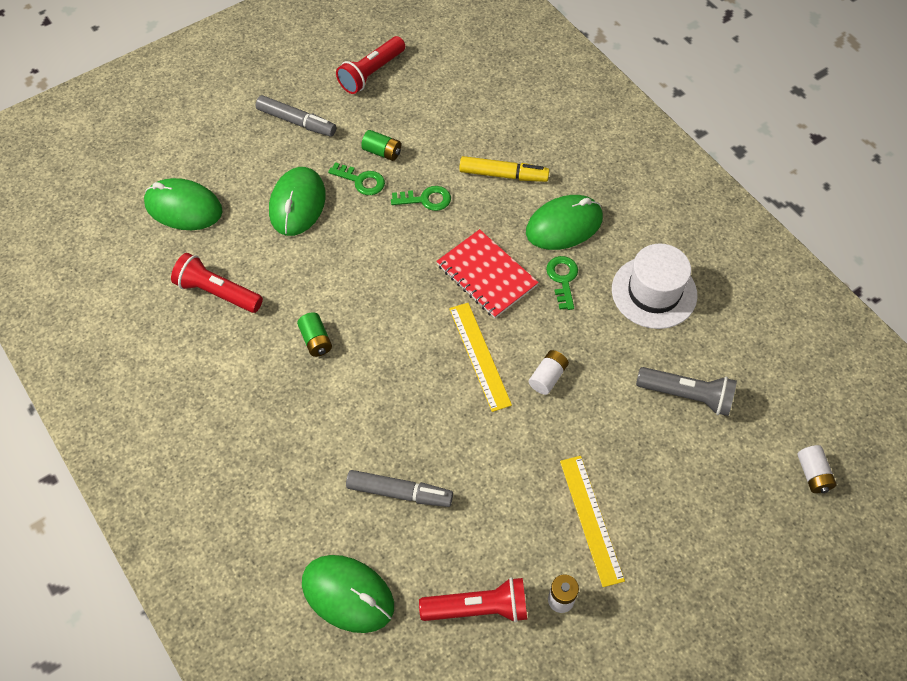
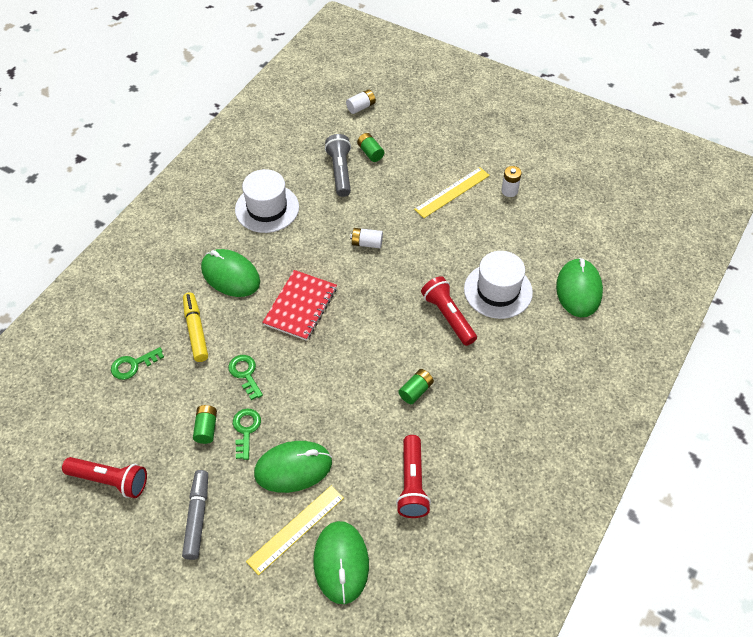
camera: 115 degrees left, 5 degrees down
grey marker [346,470,453,507] -> white hat [464,251,533,319]
red flashlight [419,577,527,623] -> red flashlight moved to [421,276,477,346]
yellow ruler [449,303,512,412] -> yellow ruler moved to [246,486,344,575]
green key [546,256,578,310] -> green key moved to [111,347,164,380]
none -> green battery [357,133,384,162]

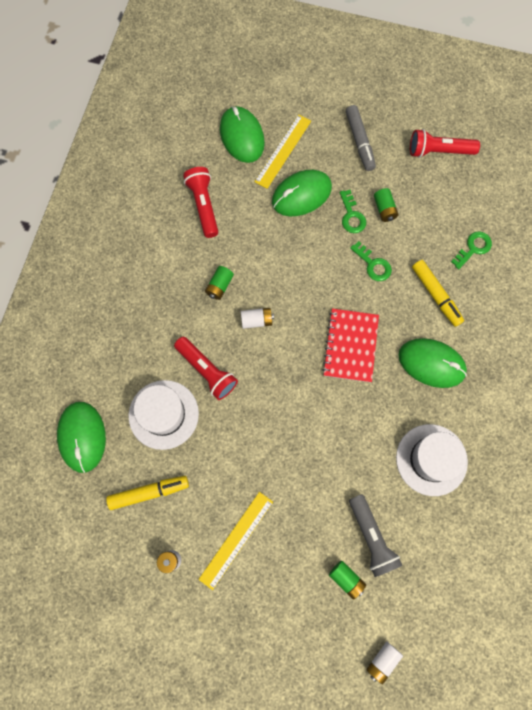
camera: 165 degrees right, 20 degrees up
white battery [350,228,383,248] -> white battery moved to [241,308,274,329]
none -> yellow marker [106,476,189,510]

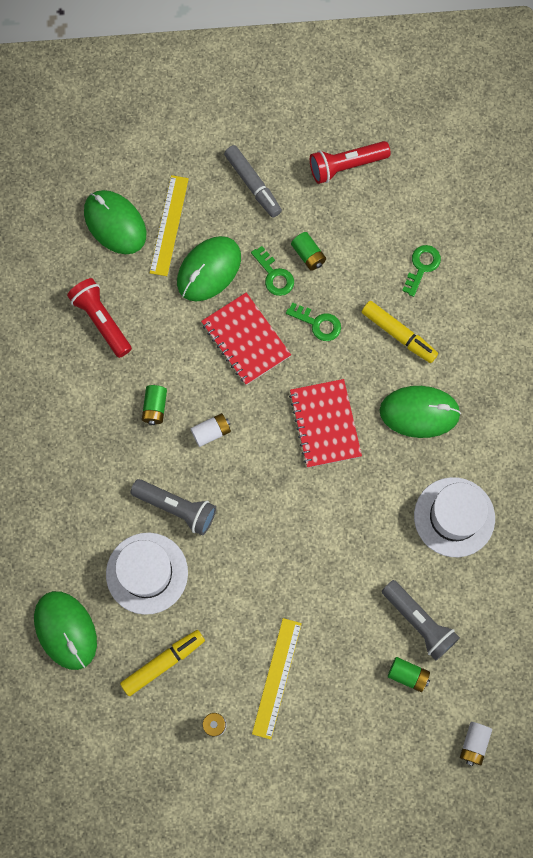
camera: 20 degrees left, 0 degrees up
red flashlight [174,337,238,400] -> grey flashlight [131,479,216,536]
none -> red notebook [201,292,291,385]

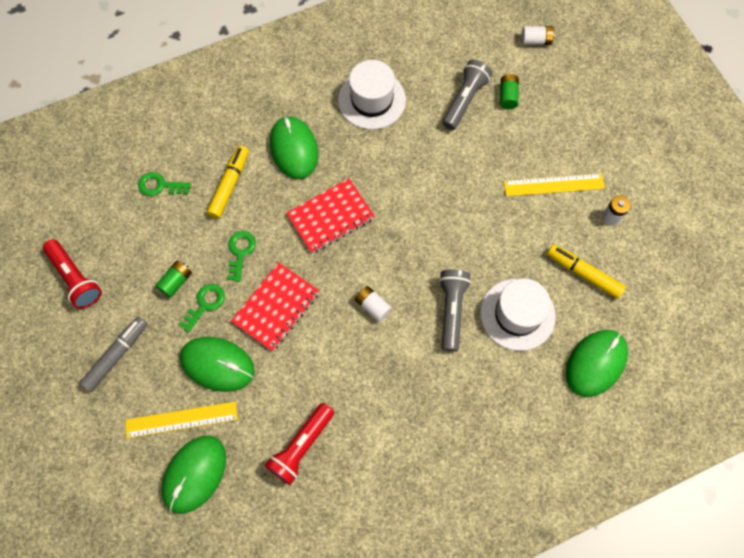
camera: 110 degrees left, 5 degrees down
green battery [142,385,167,425] -> none

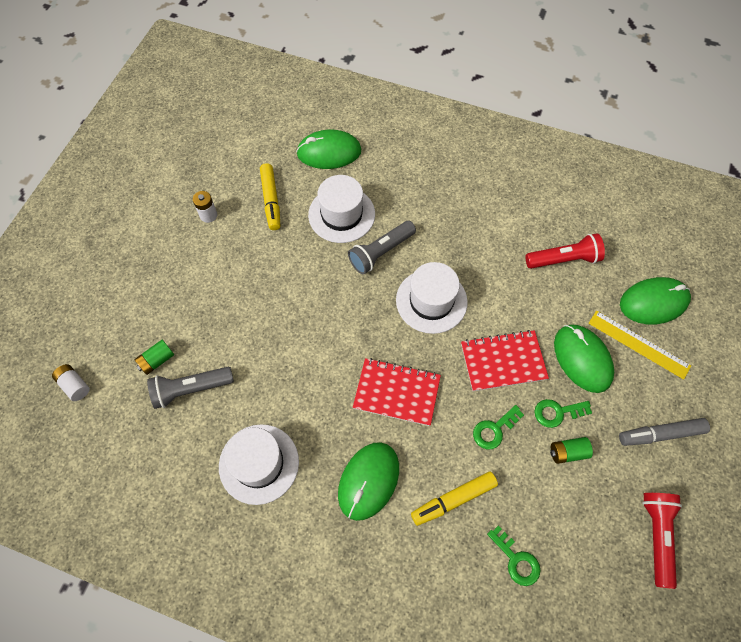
camera: 135 degrees left, 5 degrees down
white battery [355,286,392,322] -> white hat [396,262,468,334]
yellow ruler [504,174,605,196] -> none

